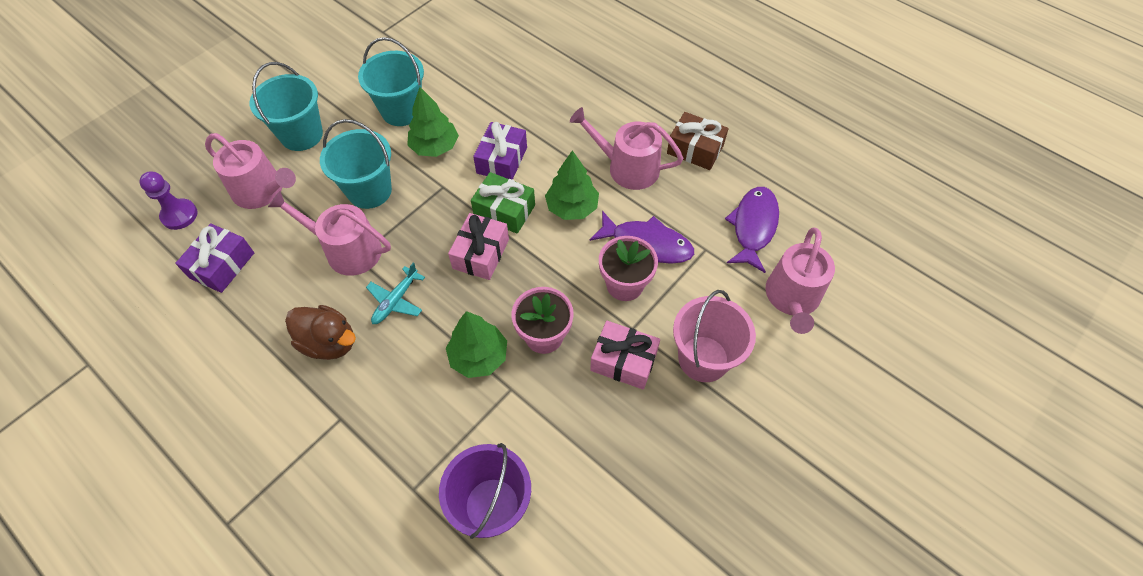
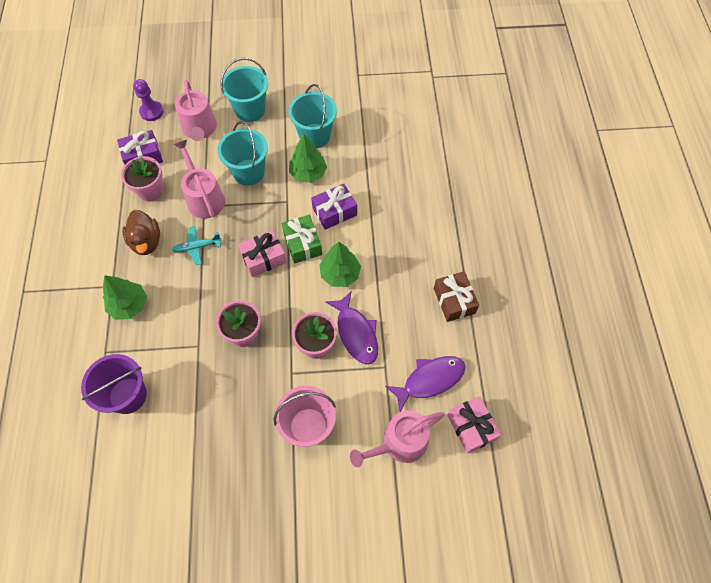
camera: 45 degrees right, 5 degrees up
green tree [446,311,507,378] -> green tree moved to [103,275,147,320]
pink watering can [570,107,684,190] -> none
pink gift [590,321,660,389] -> pink gift moved to [447,396,501,454]
none -> pink flower pot [121,156,163,202]

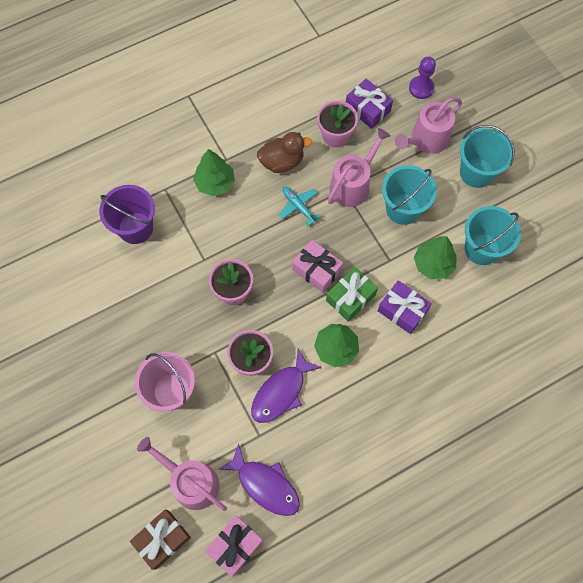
camera: 65 degrees right, 5 degrees up
brown duck [122,210,160,255] -> brown duck turned 150 degrees counterclockwise [257,132,312,173]
brown gift [434,271,479,322] -> brown gift moved to [130,509,191,570]

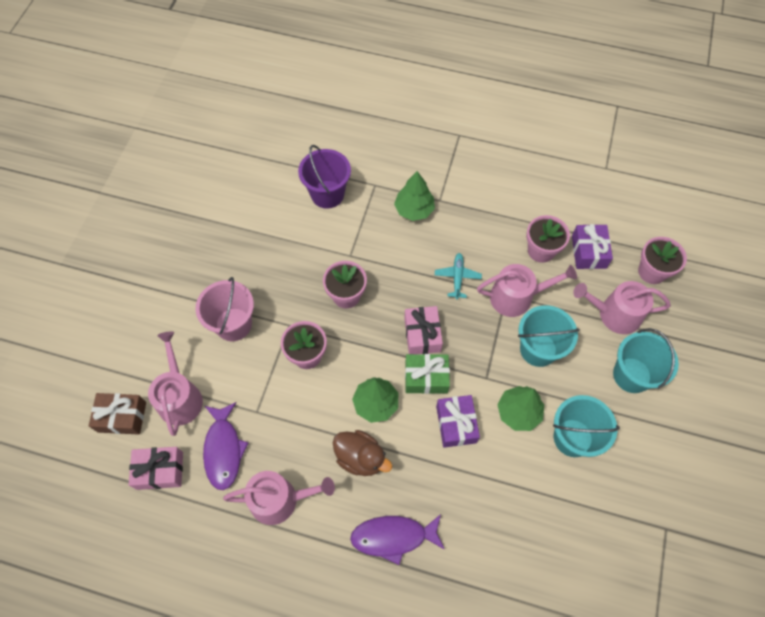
camera: 45 degrees right, 5 degrees down
purple fish [251,349,322,423] -> purple fish moved to [350,514,445,565]
brown duck [257,132,312,173] -> brown duck moved to [333,430,392,476]
purple pawn [409,57,436,99] -> pink flower pot [638,237,687,284]
none -> pink watering can [223,471,335,525]

